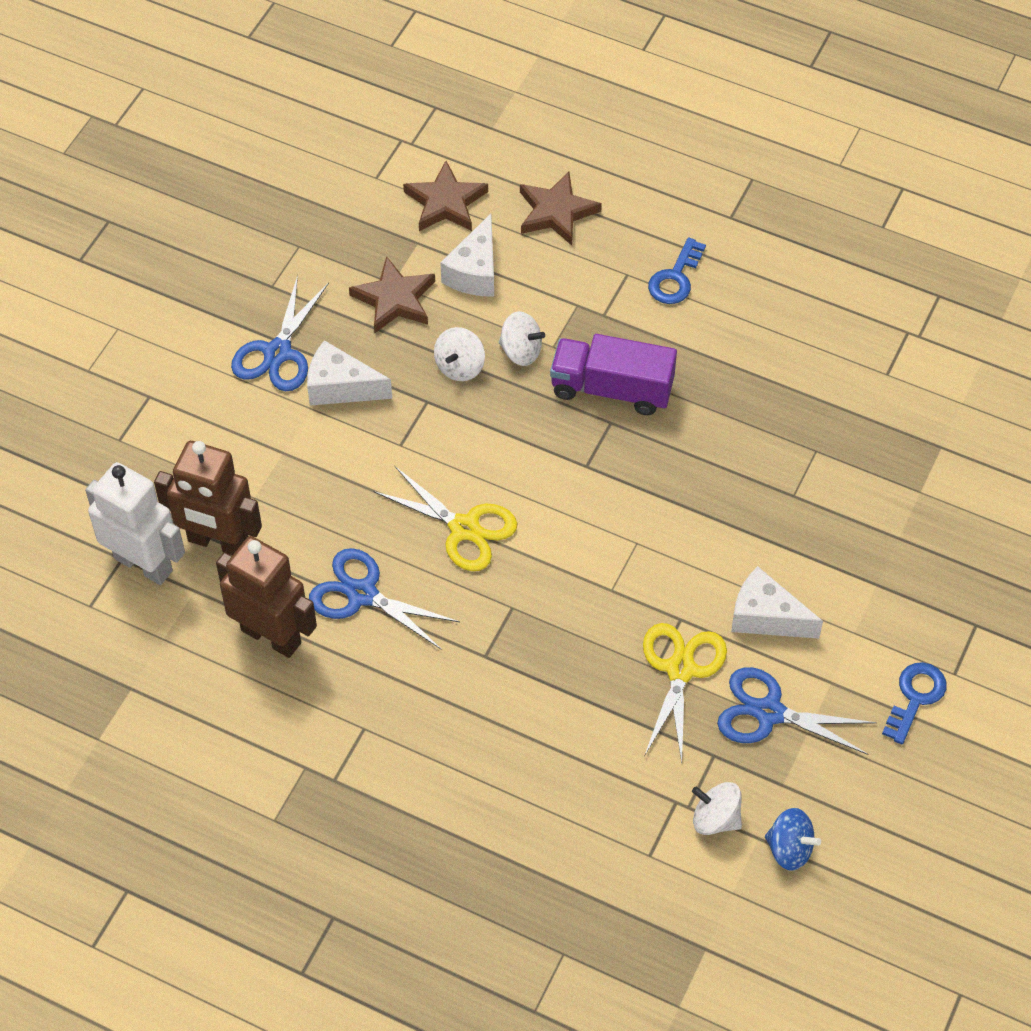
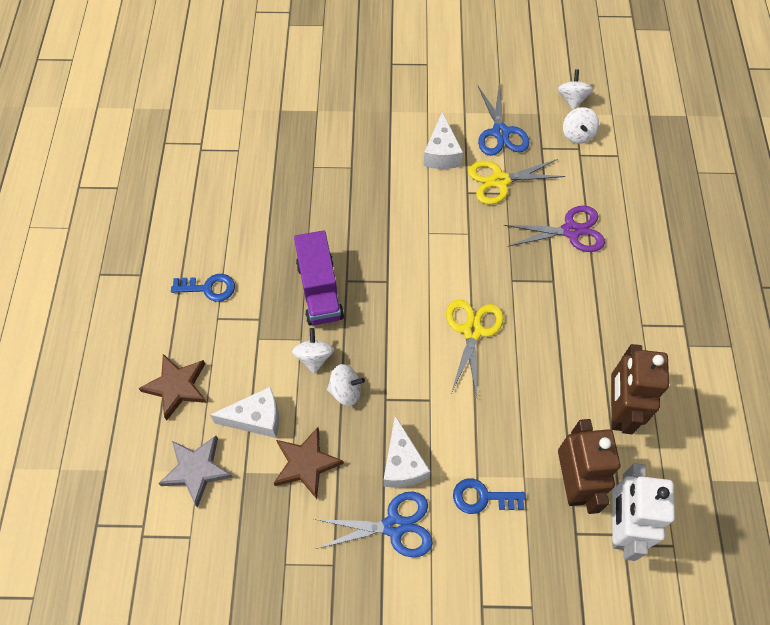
camera: 115 degrees left, 5 degrees up
blue scissors [309,548,460,650] -> none
brown star [403,161,488,231] -> grey star [158,436,233,508]
blue spinning top [765,808,821,871] -> white spinning top [558,69,593,110]
blue key [882,662,947,744] -> blue key moved to [453,478,525,514]
none -> purple scissors [504,206,605,252]

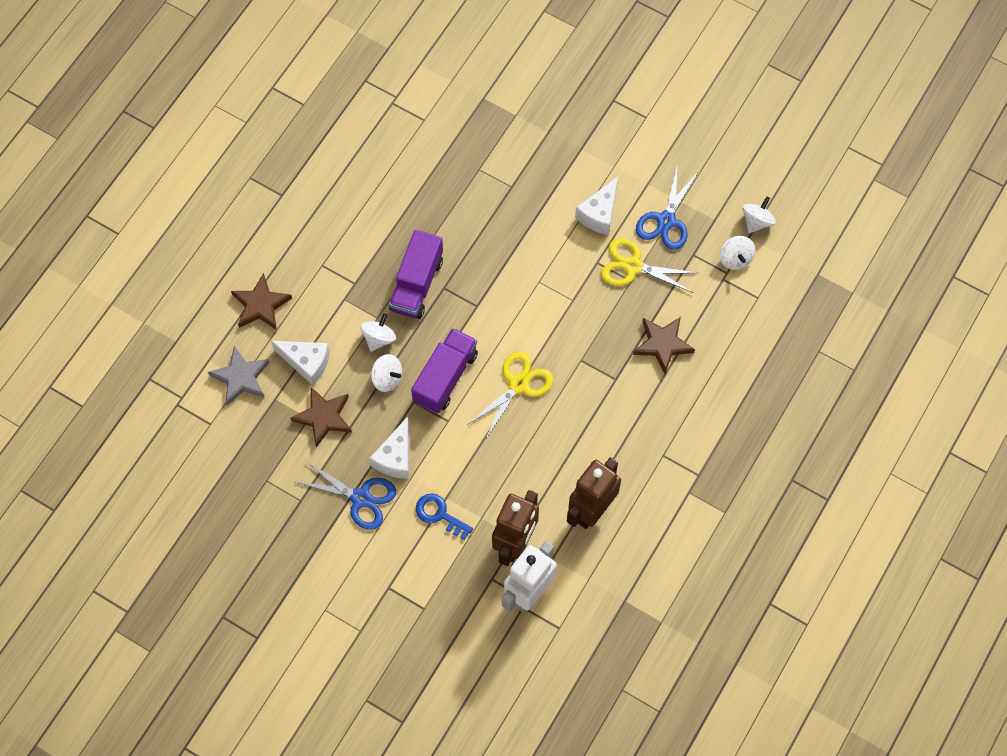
camera: 30 degrees right, 5 degrees up
blue key [171,274,235,302] -> none
purple scissors [504,206,605,252] -> brown star [633,317,695,374]
white spinning top [563,107,599,144] -> white spinning top turned 45 degrees counterclockwise [720,236,755,270]
none -> purple truck [411,328,478,413]

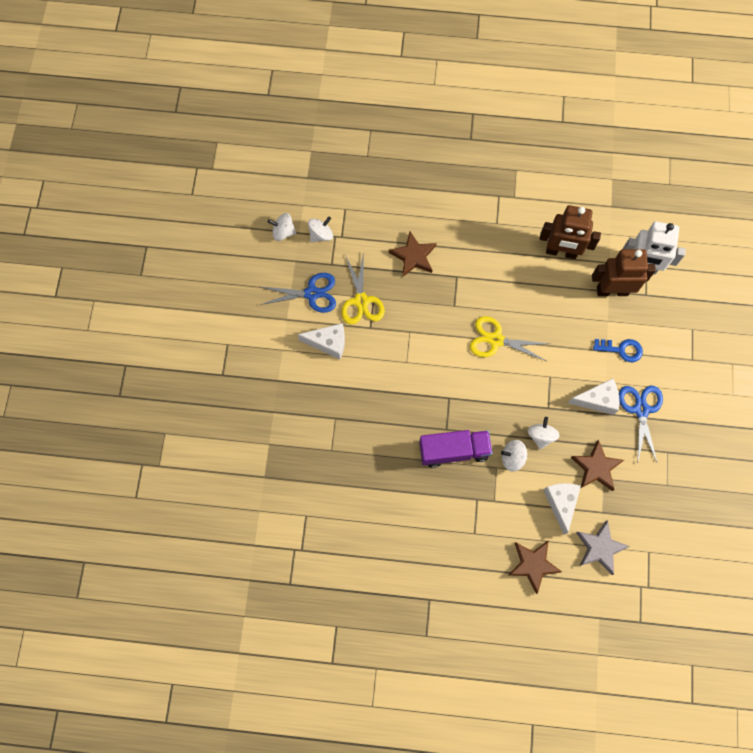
camera: 115 degrees left, 5 degrees up
purple truck [411,328,478,413] -> none
blue key [416,493,473,540] -> blue key turned 90 degrees counterclockwise [593,339,643,362]

